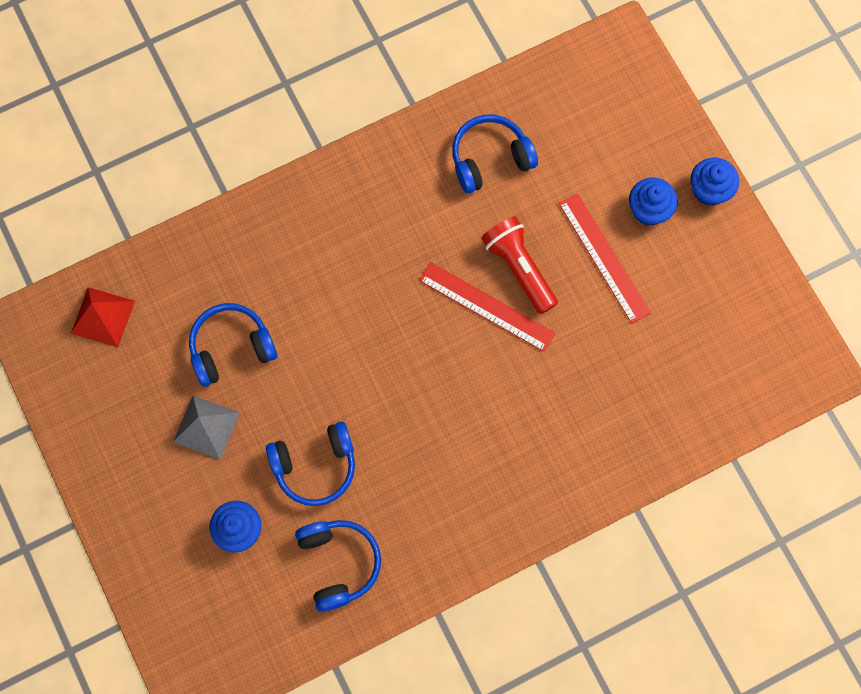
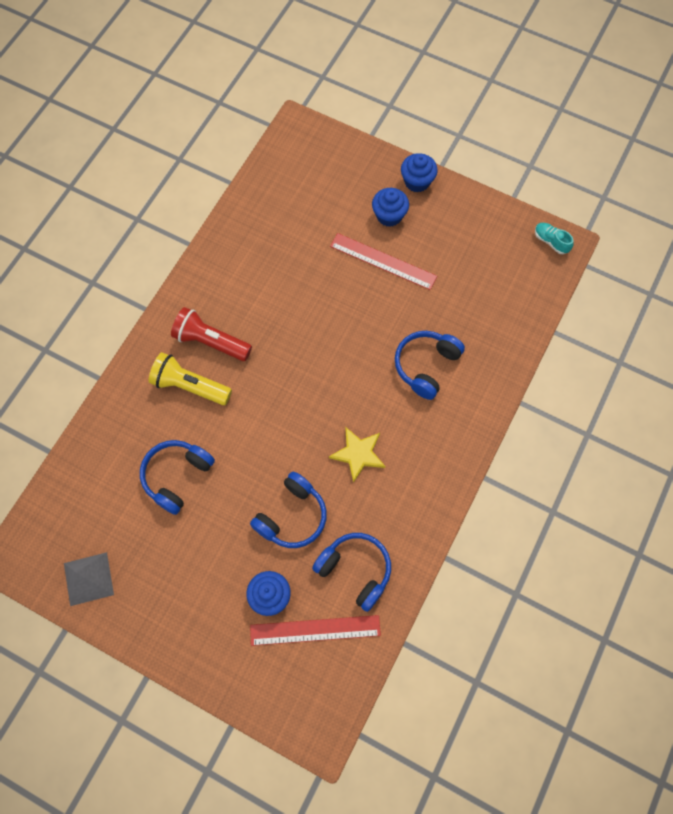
camera: 35 degrees left, 5 degrees down
red pyramid [71,287,135,347] -> none
grey pyramid [173,395,240,460] -> grey pyramid moved to [64,552,114,606]
red ruler [419,262,556,352] -> red ruler moved to [250,615,381,646]
blue headphones [452,115,538,193] -> blue headphones moved to [395,331,465,400]
red flashlight [481,216,558,314] -> red flashlight moved to [171,307,252,361]
none -> yellow flashlight [149,352,232,405]
none -> yellow star [329,428,385,483]
none -> turquoise shoe [535,223,573,254]

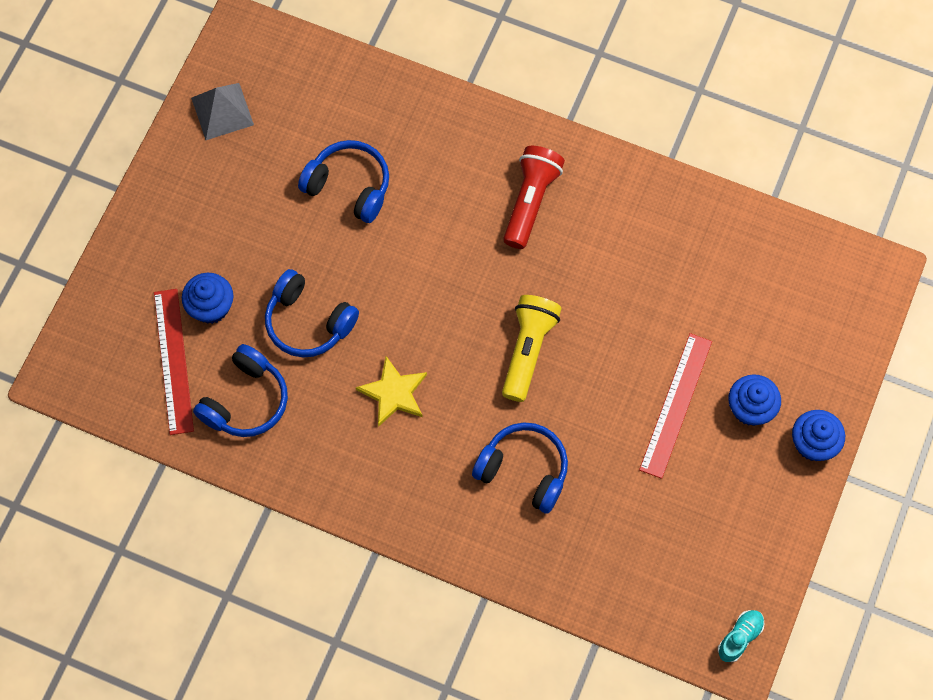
camera: 85 degrees right, 0 degrees up
yellow flashlight [149,352,232,405] -> yellow flashlight moved to [502,295,562,402]

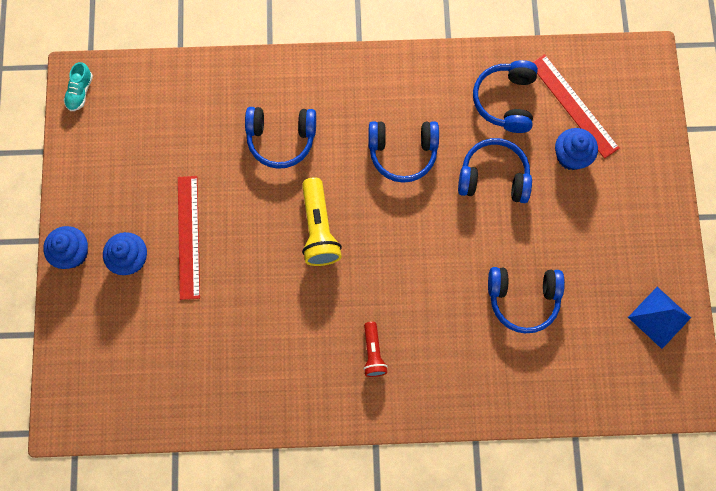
camera: 155 degrees right, 5 degrees up
grey pyramid [191,83,254,140] -> blue pyramid [628,287,691,349]
yellow star [356,356,427,427] -> blue headphones [369,121,439,183]
red flashlight [503,146,565,249] -> red flashlight [363,322,388,377], size x0.60

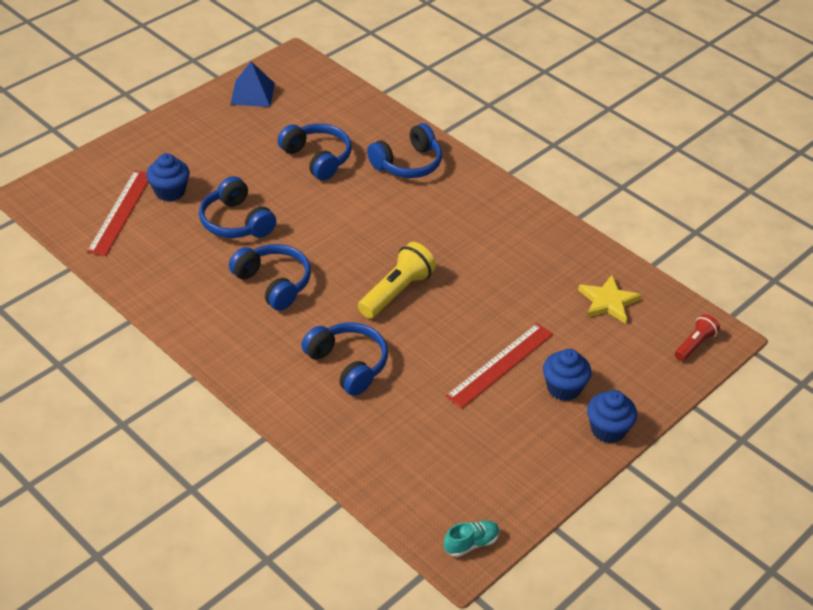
camera: 135 degrees left, 30 degrees down
red flashlight [363,322,388,377] -> red flashlight moved to [675,314,720,361]
blue headphones [473,60,538,133] -> blue headphones moved to [367,123,442,178]
none -> yellow star [578,275,642,324]

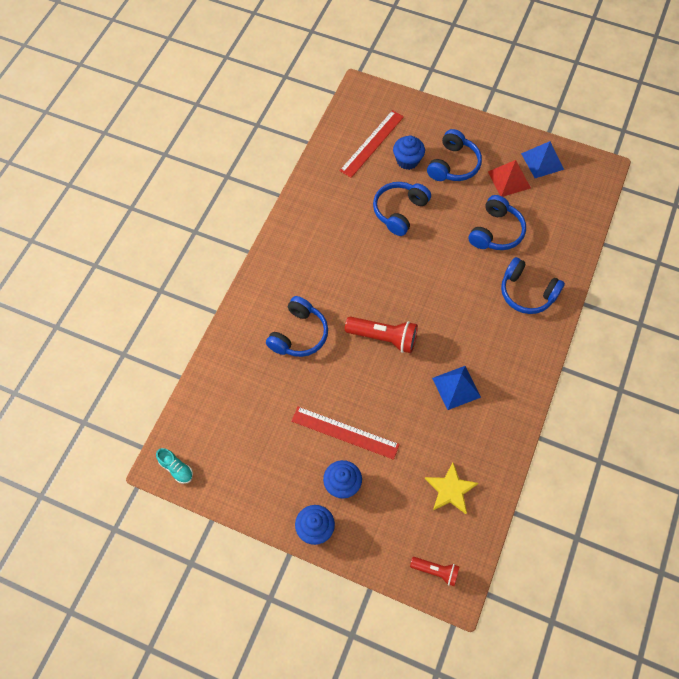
camera: 70 degrees right, 20 degrees up
red ruler [87,170,149,256] -> red ruler turned 45 degrees counterclockwise [339,110,404,178]
blue headphones [229,244,311,311] -> blue headphones moved to [427,129,482,181]
yellow flashlight [358,242,436,318] -> red flashlight [345,317,418,353]
none -> blue pyramid [432,366,481,410]
none -> red pyramid [488,160,531,197]

